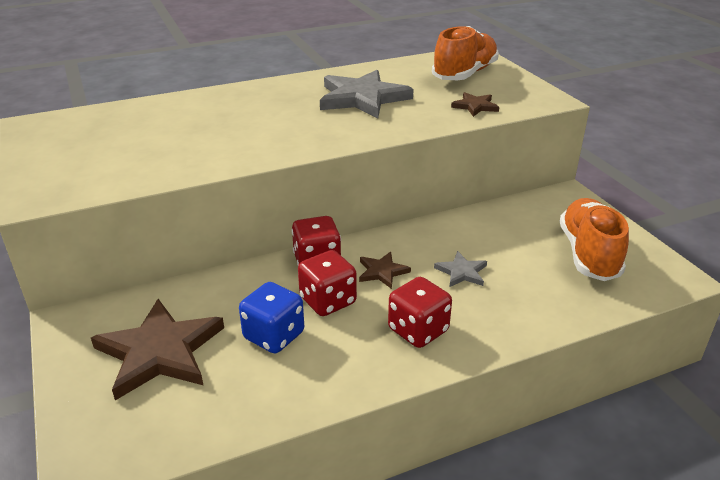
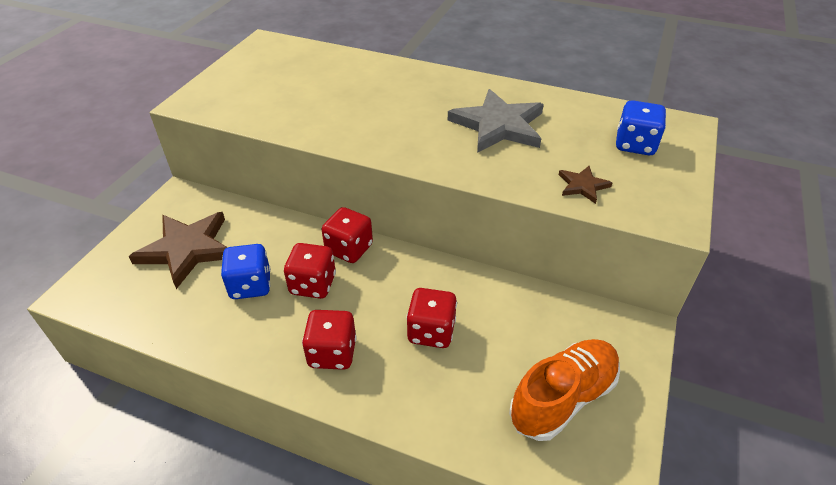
camera: 45 degrees right, 10 degrees up
brown star [359,252,411,289] -> none
orange shoe [432,26,499,80] -> blue dice [616,100,666,155]
grey star [434,251,487,287] -> red dice [406,288,457,348]

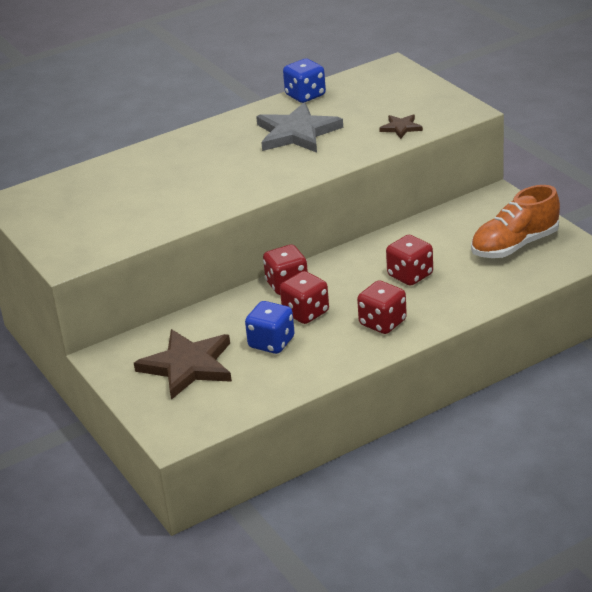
camera: 50 degrees left, 10 degrees down
orange shoe [509,339,620,441] -> orange shoe turned 120 degrees counterclockwise [471,185,560,258]
blue dice [616,100,666,155] -> blue dice moved to [283,59,326,103]

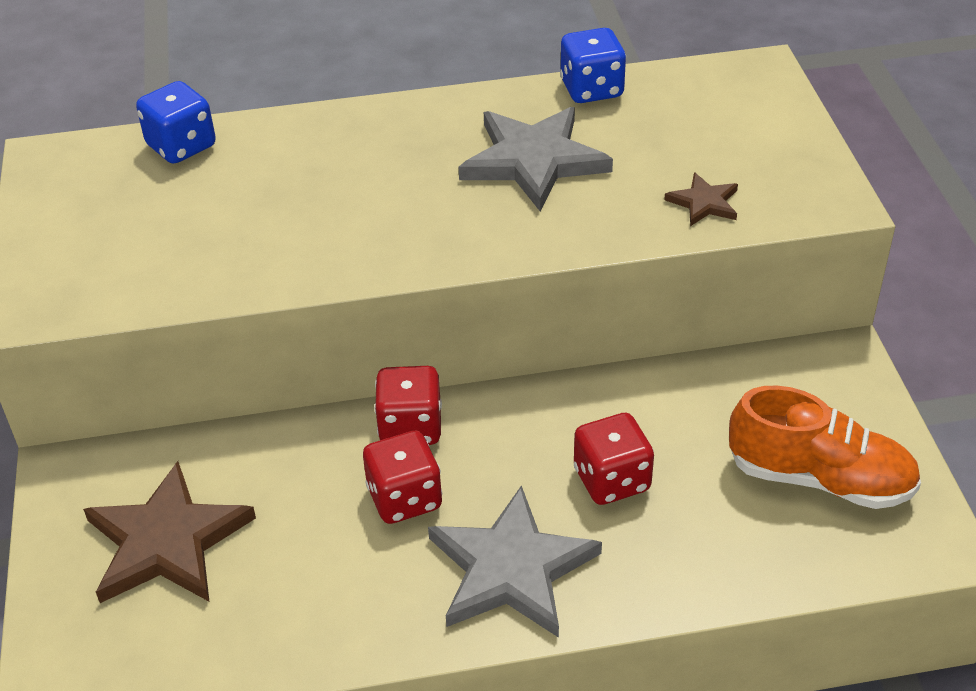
camera: 20 degrees right, 10 degrees up
blue dice [245,301,295,354] -> blue dice moved to [136,81,216,164]
red dice [357,280,407,334] -> grey star [428,485,602,638]
orange shoe [471,185,560,258] -> orange shoe turned 150 degrees counterclockwise [729,386,921,509]

